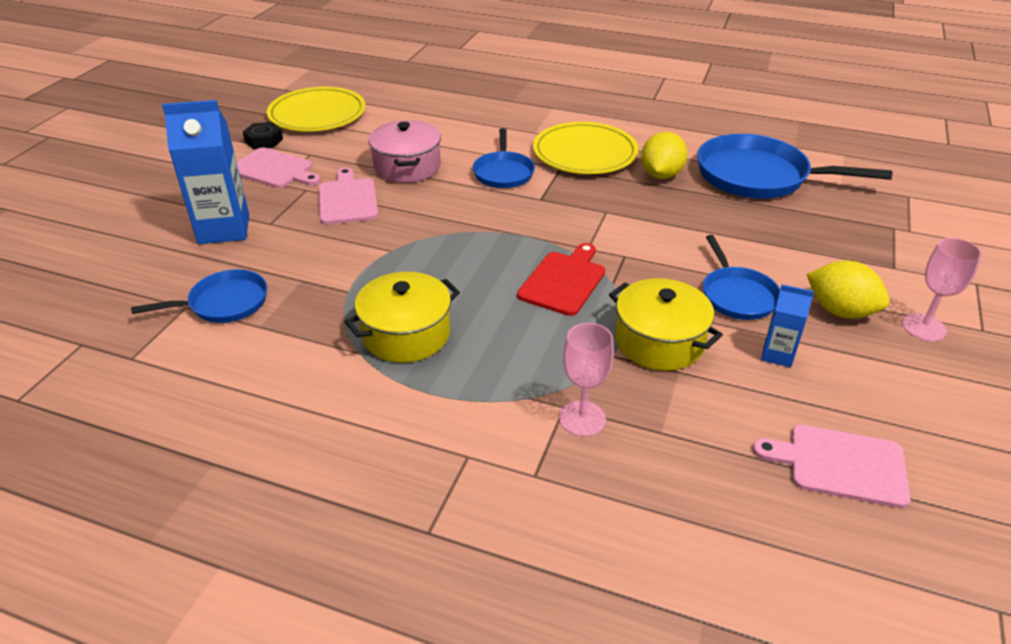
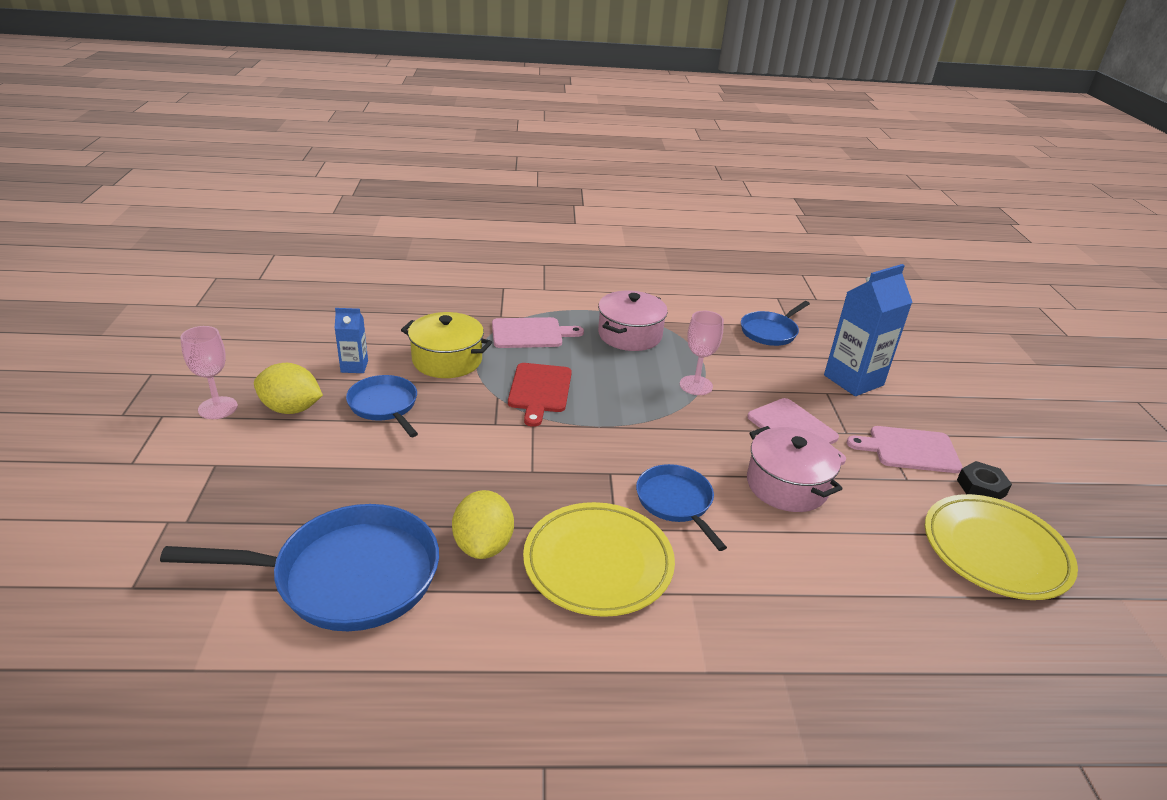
camera: 155 degrees right, 5 degrees down
yellow pot [344,272,460,363] -> pink pot [598,291,668,351]
pink goblet [559,323,614,437] -> pink goblet moved to [680,311,724,395]
pink cutting board [753,425,911,508] -> pink cutting board moved to [492,317,584,348]

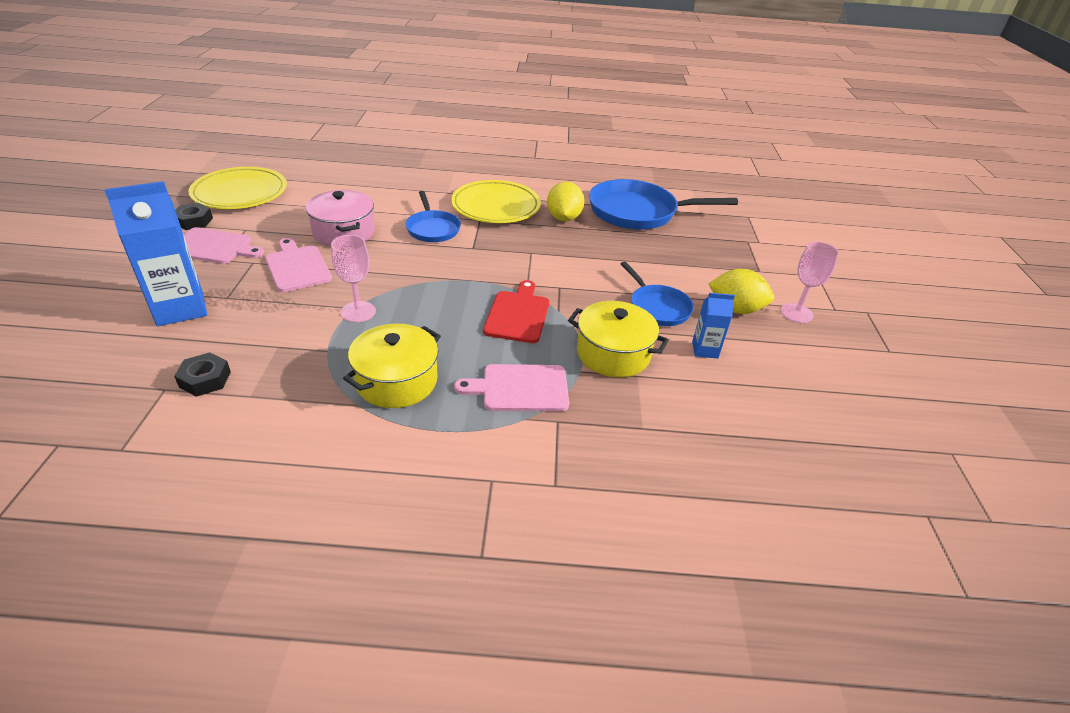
camera: 175 degrees left, 5 degrees up
pink pot [598,291,668,351] -> yellow pot [343,324,441,408]
blue pan [741,301,810,346] -> black nut [174,352,231,397]

